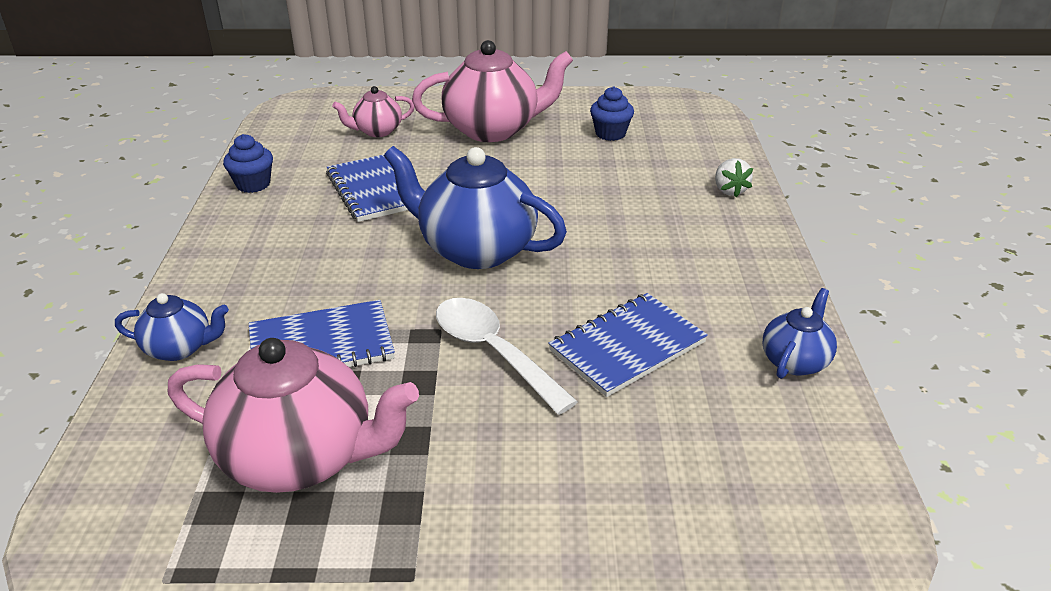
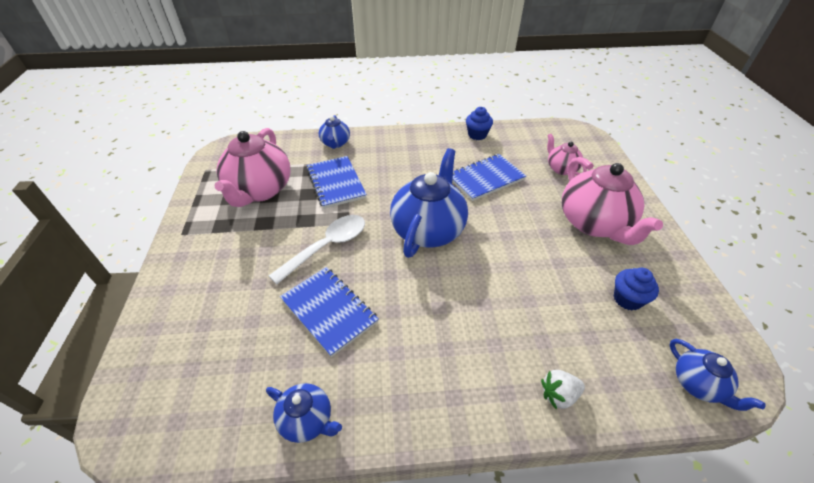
camera: 85 degrees right, 10 degrees up
none -> blue teapot [670,339,766,411]

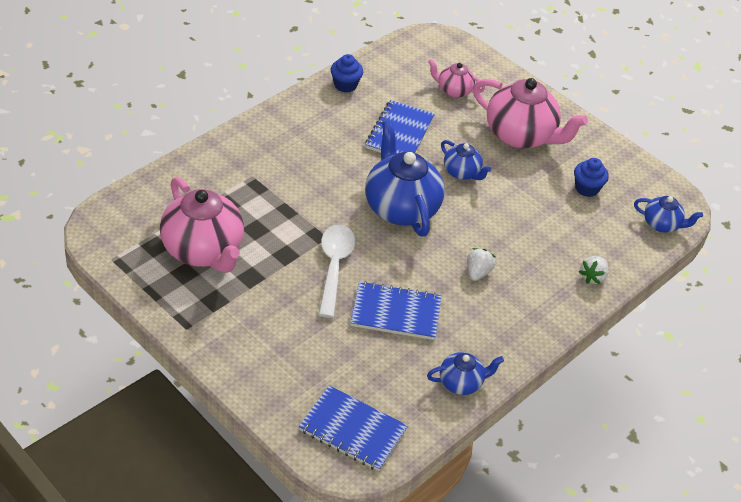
camera: 45 degrees left, 0 degrees up
blue notebook [306,156,367,209] -> blue notebook moved to [299,385,408,471]
blue teapot [319,115,350,149] -> blue teapot moved to [441,140,491,180]
none -> white strawberry [467,248,496,281]

